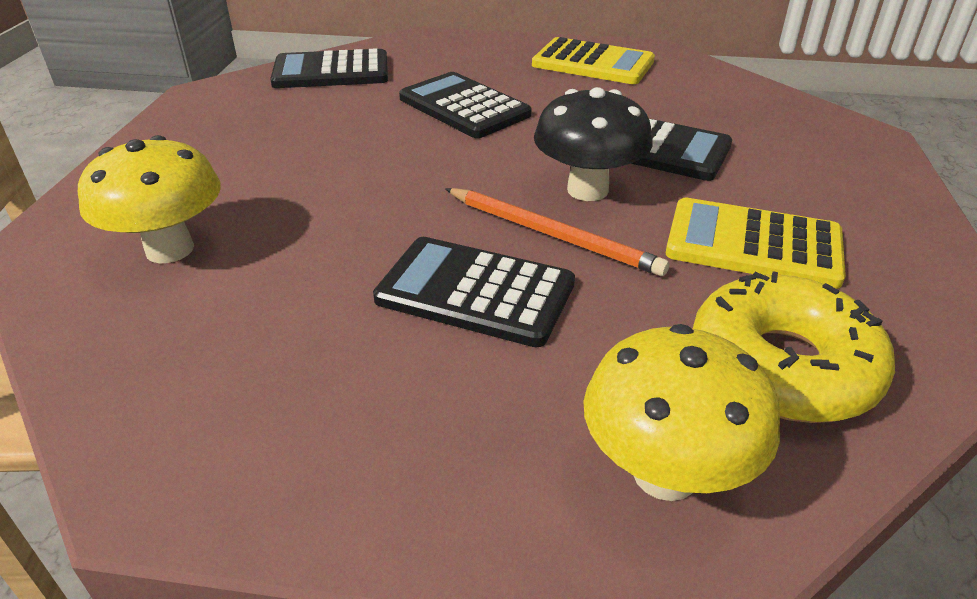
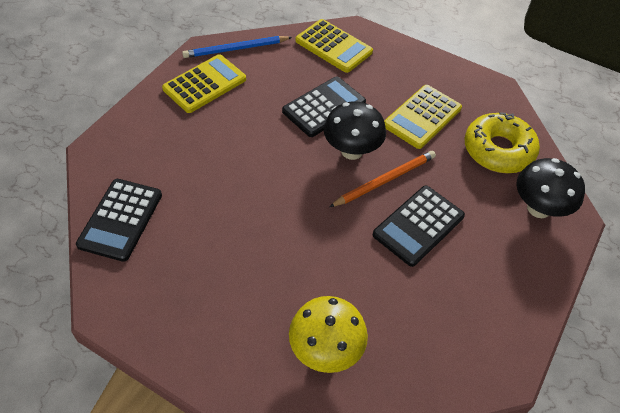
camera: 70 degrees left, 15 degrees up
black calculator [399,72,532,138] -> none
yellow mushroom [583,324,780,501] -> black mushroom [516,158,585,218]
none -> blue pencil [182,36,292,58]
none -> yellow calculator [296,19,373,73]

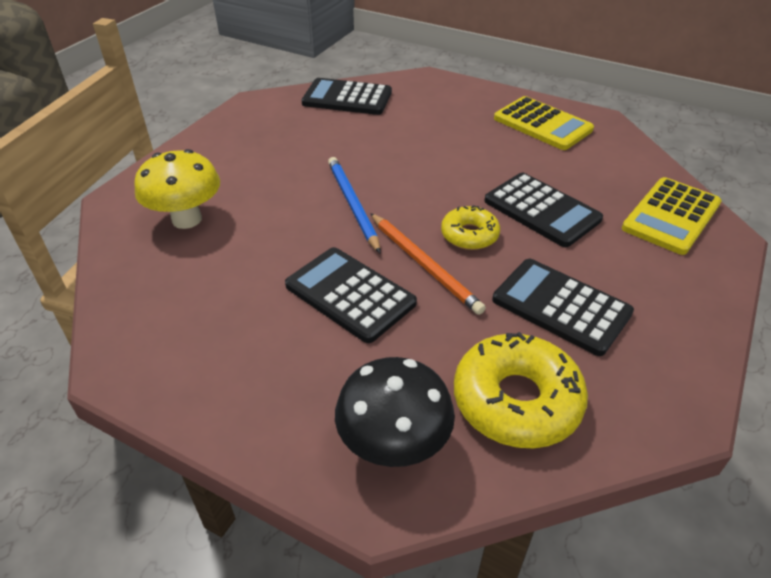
camera: 90 degrees right, 10 degrees down
blue pencil [182,36,292,58] -> blue pencil moved to [328,157,380,253]
black mushroom [324,101,386,160] -> yellow donut [441,205,500,250]
yellow calculator [384,85,462,149] -> black calculator [492,259,634,356]

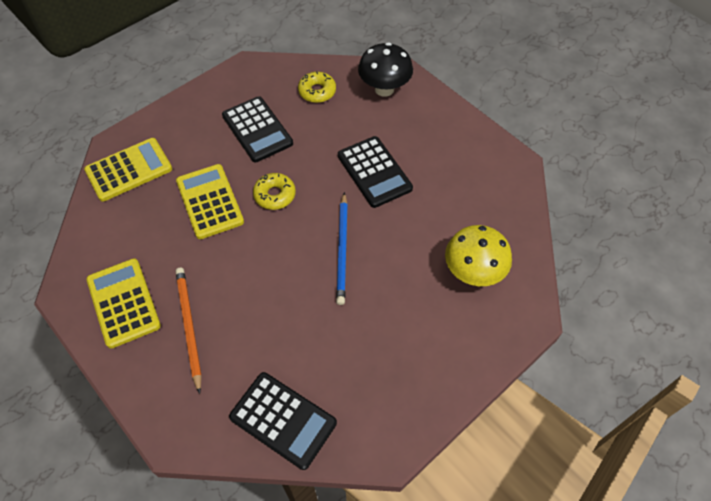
camera: 160 degrees left, 15 degrees up
orange pencil [370,213,486,315] -> orange pencil moved to [176,267,202,394]
yellow donut [454,332,588,449] -> yellow donut [298,72,336,103], size x0.58
black calculator [484,173,603,247] -> yellow calculator [176,164,244,239]

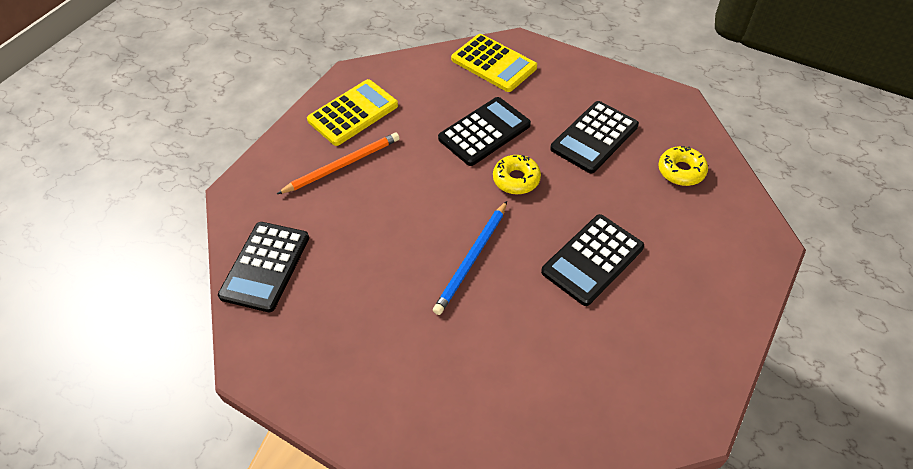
camera: 75 degrees right, 5 degrees down
yellow calculator [176,164,244,239] -> black calculator [438,97,531,166]
blue pencil [336,192,348,305] -> blue pencil turned 45 degrees counterclockwise [433,201,507,315]
black mushroom [358,42,413,97] -> none
yellow mushroom [445,225,512,286] -> none

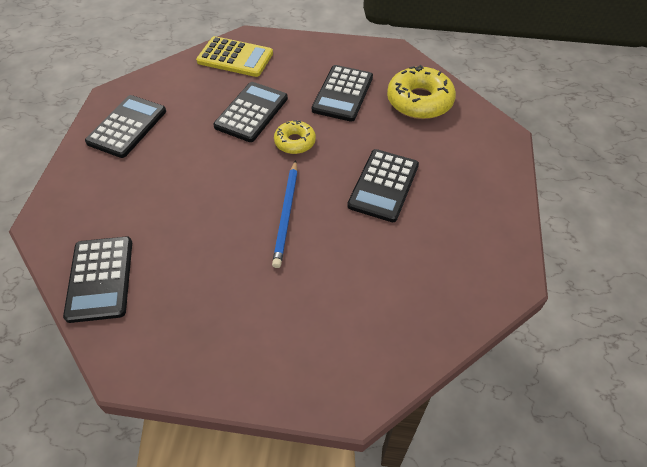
camera: 25 degrees left, 0 degrees up
orange pencil [277,133,400,194] -> none
yellow calculator [307,79,398,146] -> black calculator [85,95,166,158]
yellow donut [658,146,708,186] -> yellow donut [387,65,456,119], size x1.71

